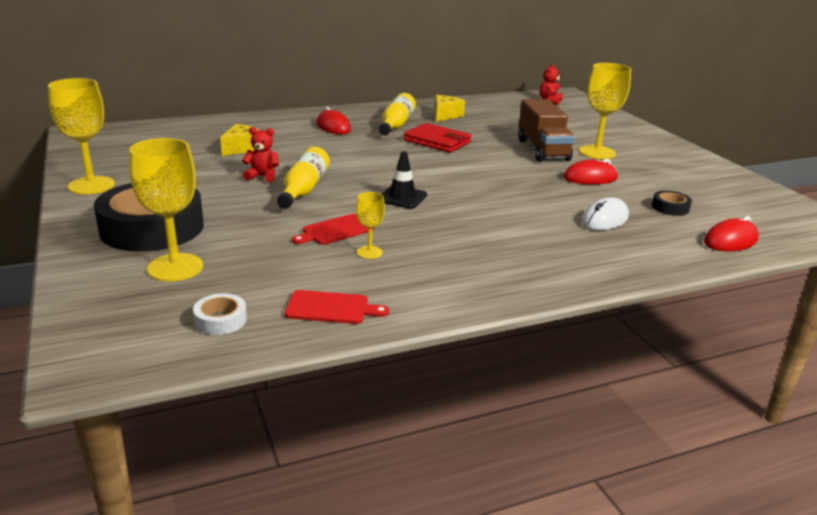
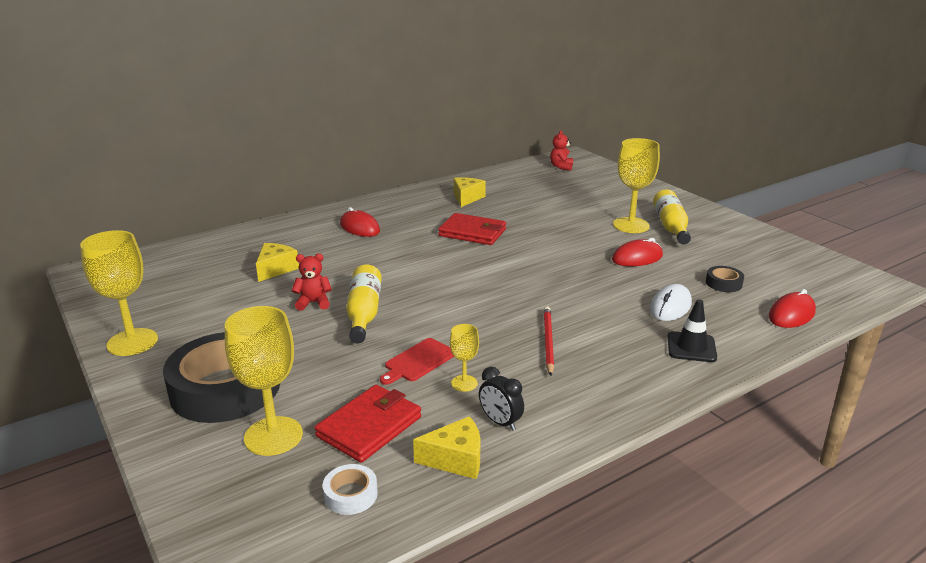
camera: 10 degrees left, 0 degrees up
red cutting board [285,290,389,324] -> yellow cheese [413,416,481,479]
yellow bottle [379,93,416,135] -> yellow bottle moved to [653,189,691,245]
black traffic cone [382,151,427,209] -> black traffic cone moved to [667,299,717,362]
brown truck [518,99,575,162] -> none
none -> red wallet [314,385,421,463]
none -> black clock [479,367,524,431]
none -> red pencil [543,306,554,376]

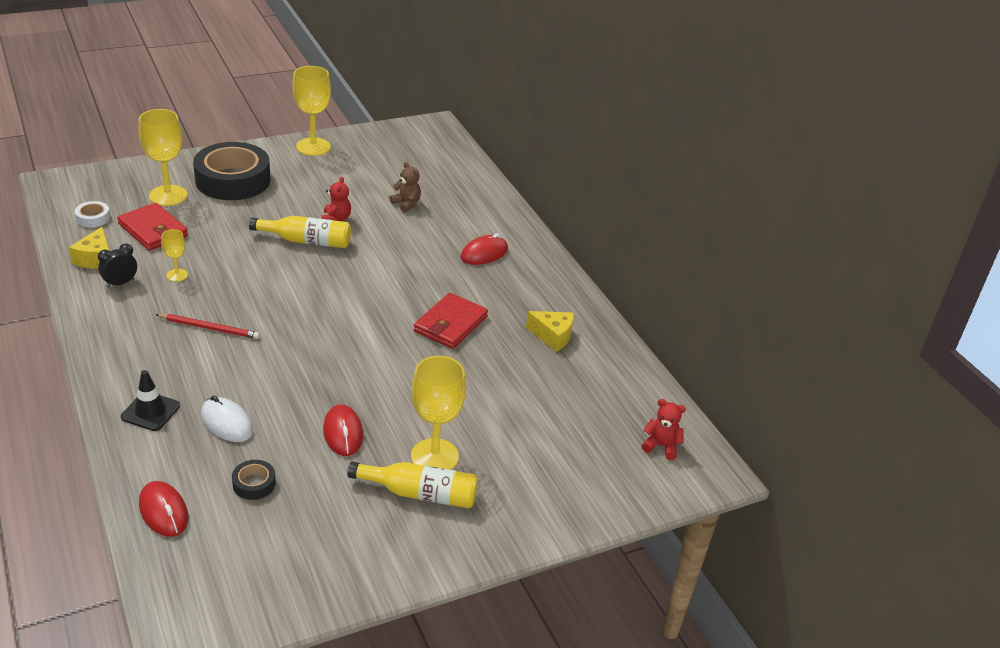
camera: 95 degrees right, 10 degrees up
yellow cheese [256,243,299,282] -> brown teddy bear [389,162,421,213]
red cutting board [380,338,454,385] -> none

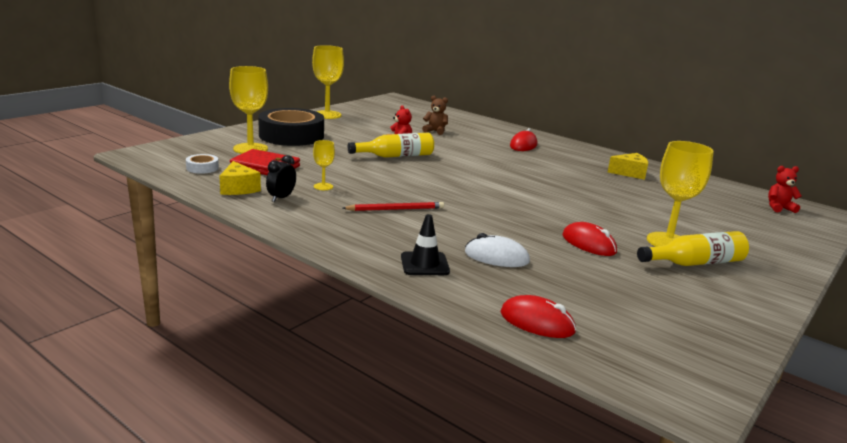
camera: 25 degrees left, 15 degrees down
black tape [232,460,276,500] -> none
red wallet [414,293,488,349] -> none

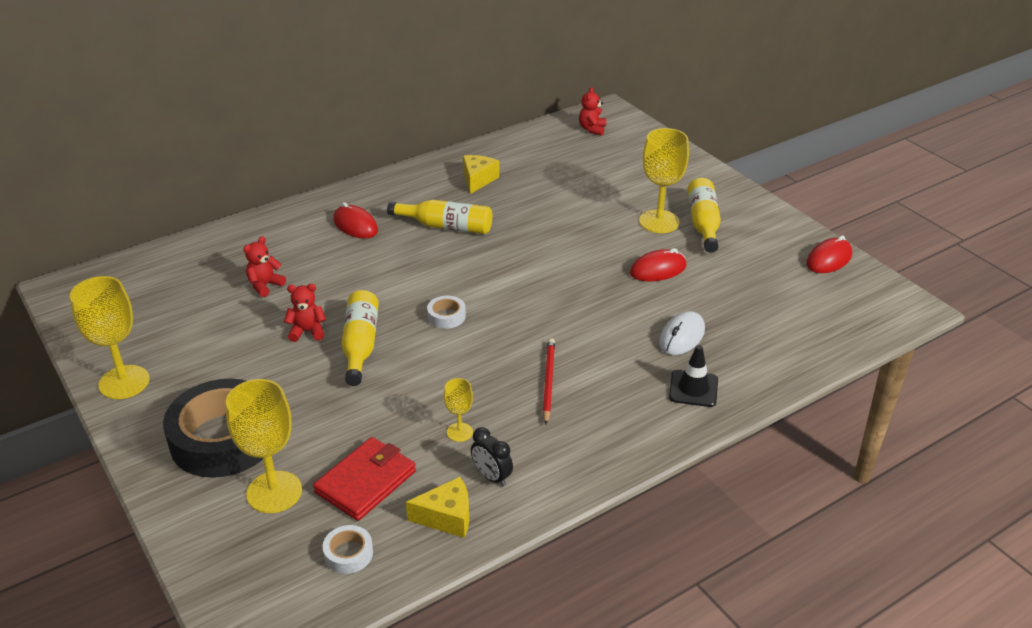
camera: 70 degrees left, 15 degrees up
brown teddy bear [422,96,448,135] -> red teddy bear [243,236,286,297]
red mouse [500,295,576,338] -> red mouse moved to [806,235,852,273]
none -> yellow bottle [387,200,492,234]
none -> white tape [427,296,466,329]

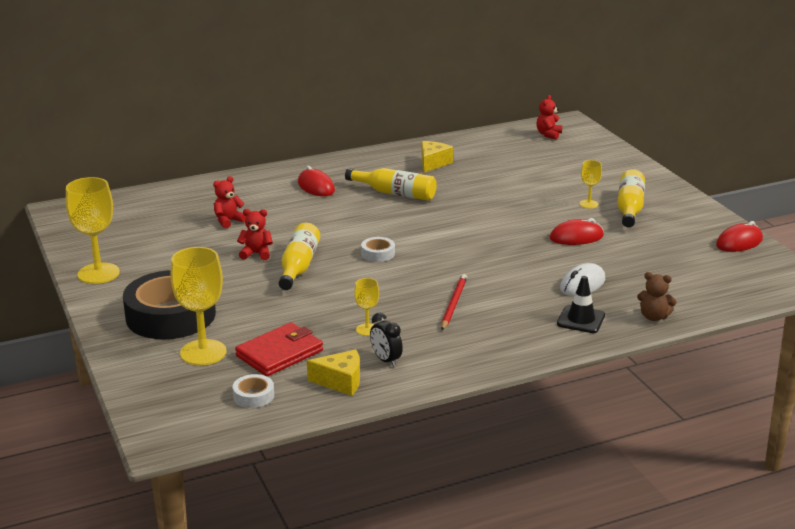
camera: 10 degrees right, 10 degrees down
yellow goblet [639,128,689,233] -> yellow goblet [580,160,602,209], size x0.51
none -> brown teddy bear [637,272,677,321]

